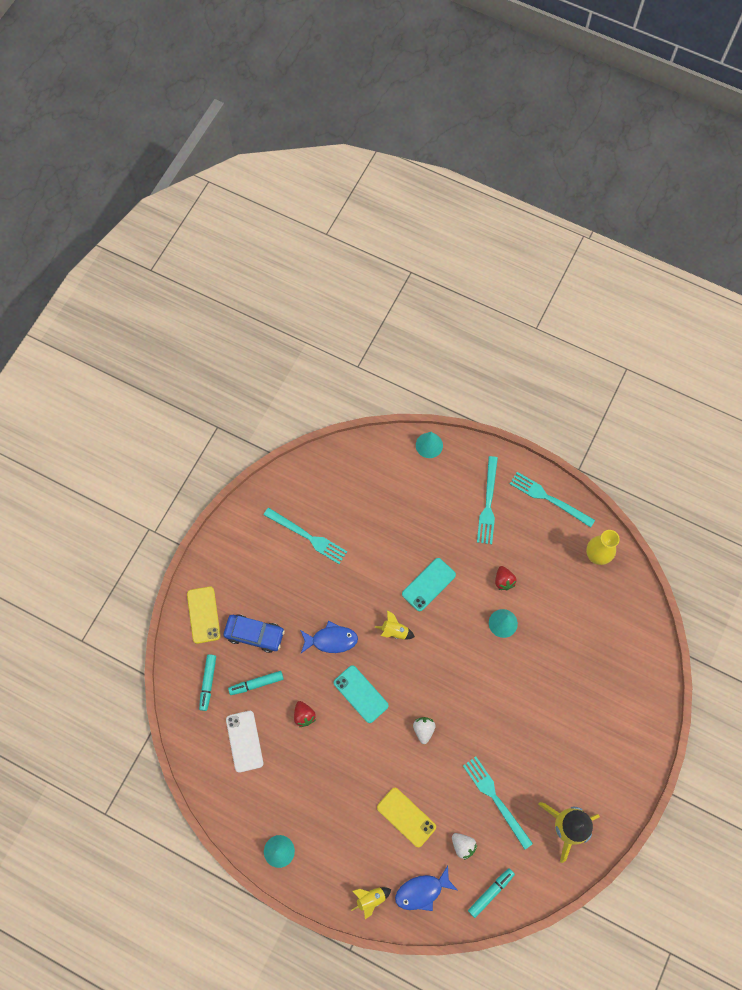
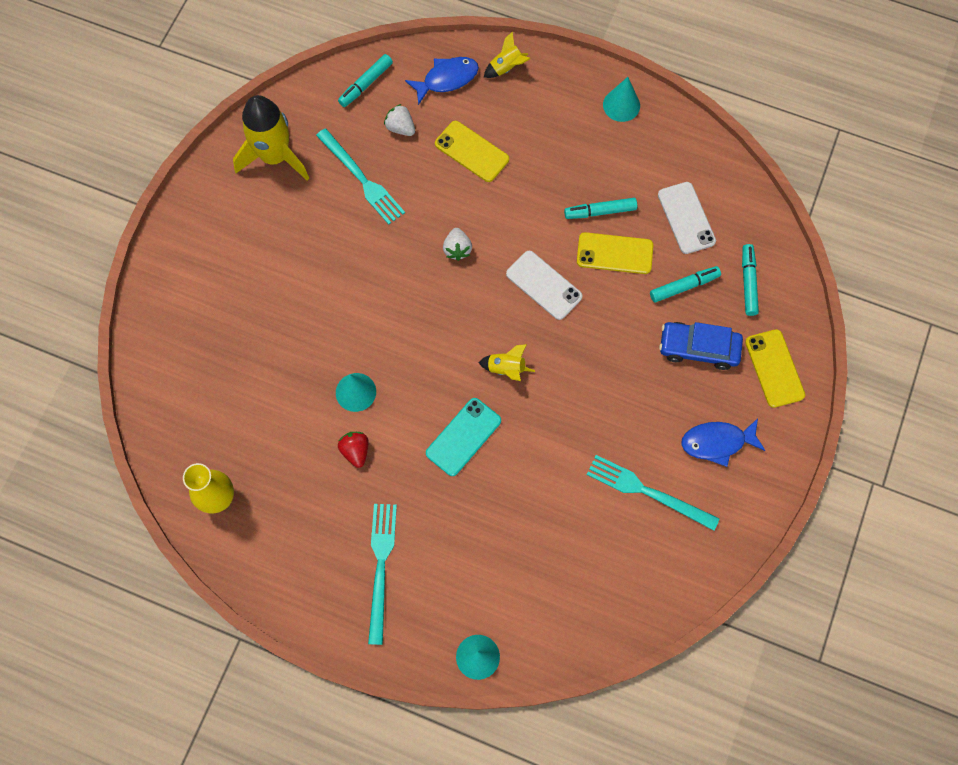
camera: 175 degrees right, 0 degrees up
red strawberry [294,701,316,727] -> yellow phone [577,232,653,274]
blue fish [300,621,358,653] -> blue fish moved to [681,418,766,467]
turquoise phone [334,665,389,723] -> white phone [506,251,583,320]
turquoise fork [510,472,595,527] -> none
none -> turquoise marker [564,198,637,219]

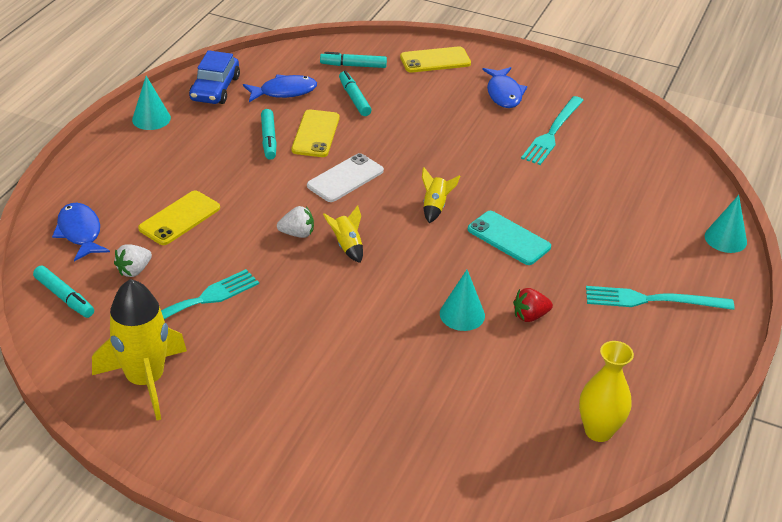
camera: 90 degrees left, 30 degrees down
yellow rocket [484,31,531,78] -> yellow rocket moved to [323,205,363,263]
white phone [658,182,716,254] -> blue fish [243,74,317,102]
blue car [659,322,743,370] -> blue car moved to [189,50,240,104]

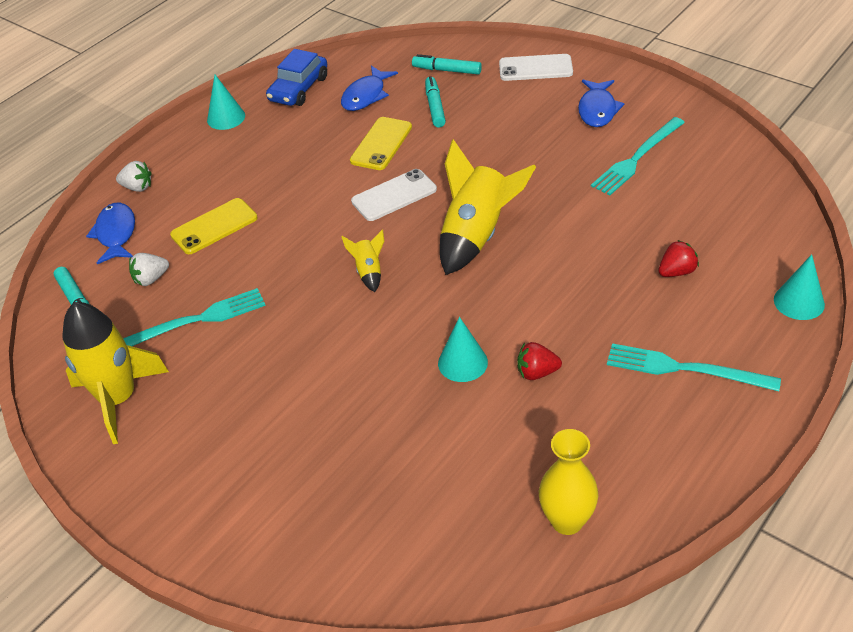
camera: 20 degrees right, 5 degrees up
blue fish [243,74,317,102] -> blue fish turned 120 degrees clockwise [341,66,398,111]
turquoise marker [261,109,277,160] -> none
white strawberry [277,206,314,238] -> white strawberry moved to [116,161,152,192]
yellow phone [400,46,471,72] -> white phone [499,54,573,81]
yellow rocket [422,167,460,223] -> yellow rocket [440,139,536,275], size x2.14
turquoise phone [468,211,551,265] -> none
none -> red strawberry [658,240,699,277]

